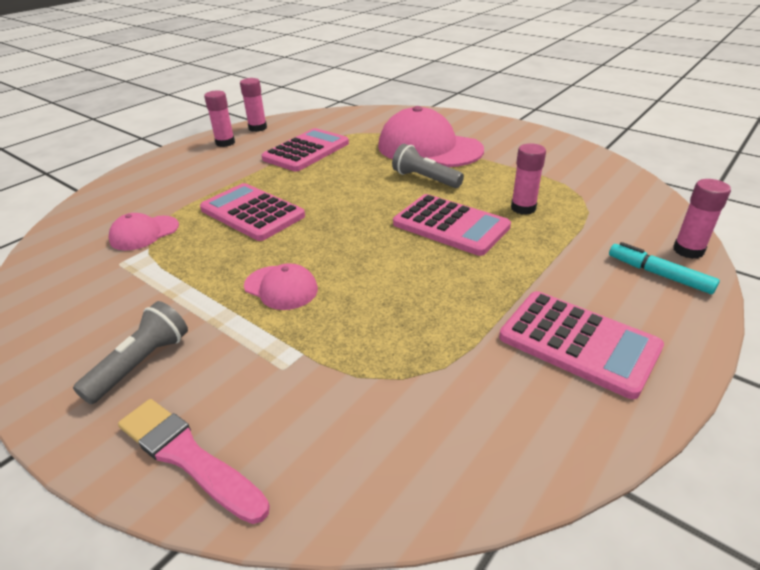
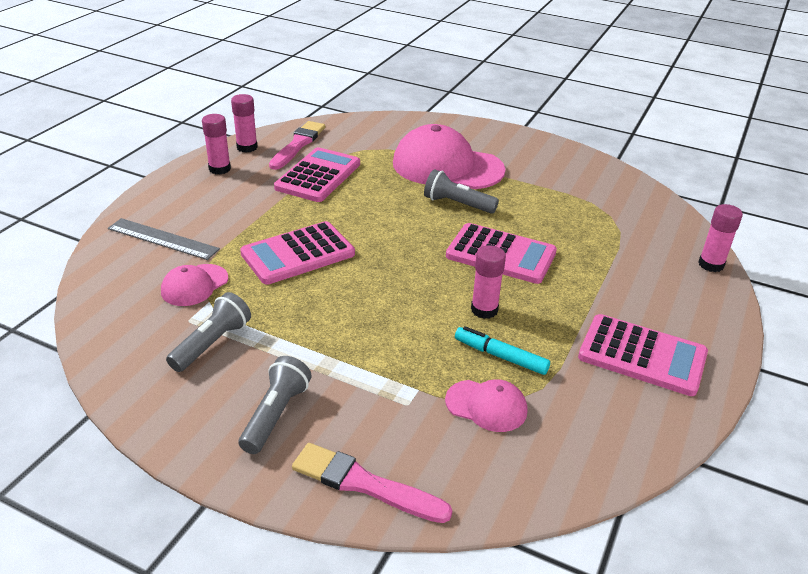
camera: 15 degrees left, 0 degrees up
pink calculator [200,183,305,241] -> pink calculator turned 60 degrees counterclockwise [240,221,355,285]
pink cap [244,263,318,310] -> pink cap moved to [445,379,527,432]
pink glue stick [511,144,546,215] -> pink glue stick moved to [471,245,506,319]
turquoise marker [609,242,720,294] -> turquoise marker moved to [455,326,550,375]
none -> grey ruler [108,218,220,260]
none -> grey flashlight [166,292,251,372]
none -> pink brush [269,121,325,170]

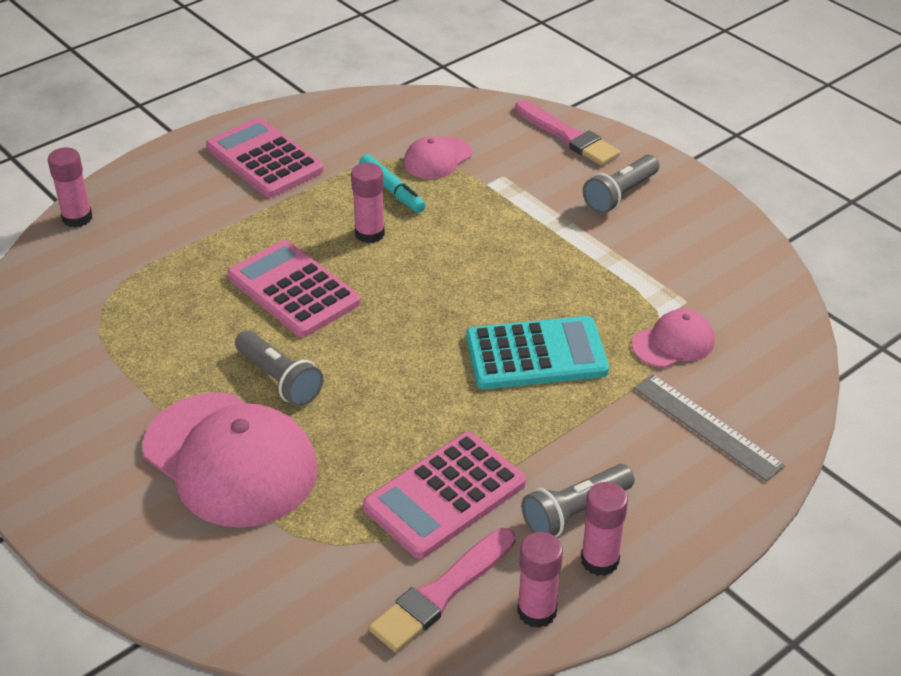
camera: 155 degrees left, 5 degrees up
grey flashlight [166,292,251,372] -> grey flashlight moved to [521,464,635,537]
pink calculator [240,221,355,285] -> turquoise calculator [466,316,609,389]
pink cap [445,379,527,432] -> pink cap turned 90 degrees counterclockwise [404,136,472,179]

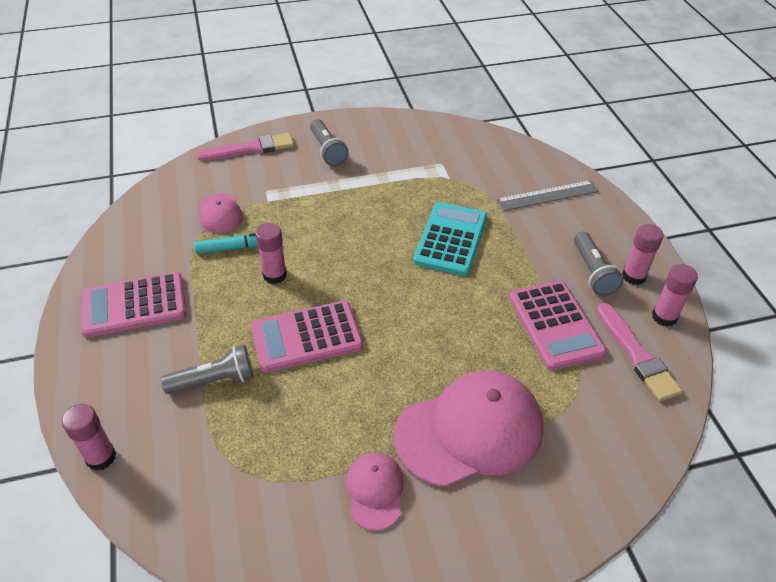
camera: 65 degrees left, 5 degrees up
grey flashlight [235,330,323,406] -> grey flashlight moved to [161,345,254,394]
pink cap [632,309,715,368] -> pink cap moved to [346,453,404,530]

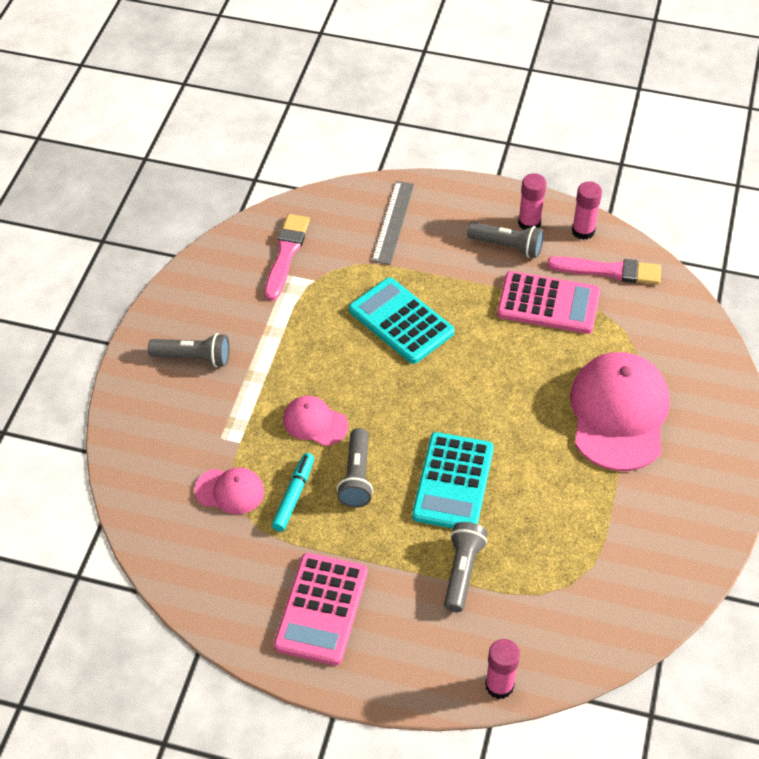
camera: 60 degrees left, 5 degrees up
pink brush [197,133,294,161] -> pink brush moved to [265,214,310,301]
pink calculator [251,300,363,373] -> turquoise calculator [412,432,494,529]
pink glue stick [255,223,287,284] -> grey flashlight [336,428,373,508]
pink cap [346,453,404,530] -> pink cap moved to [283,396,348,446]

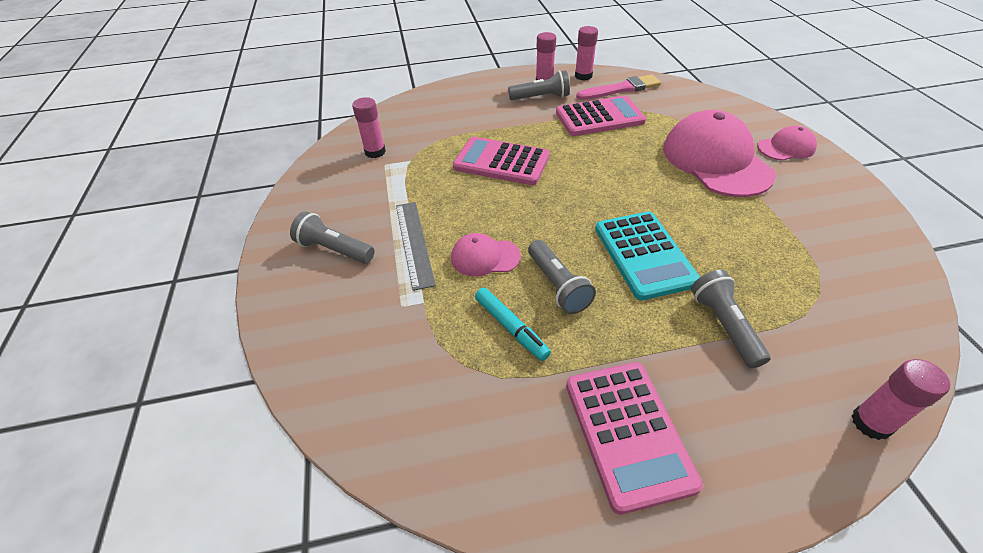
camera: 25 degrees left, 5 degrees down
grey flashlight [148,333,230,367] -> grey flashlight turned 135 degrees counterclockwise [290,211,374,263]
pink cap [194,468,264,514] -> pink cap moved to [757,126,817,161]
pink brush [265,214,310,301] -> pink glue stick [352,97,386,158]
turquoise marker [272,453,314,532] -> turquoise marker turned 150 degrees clockwise [475,288,551,361]
turquoise calculator [349,277,454,364] -> pink calculator [453,137,550,185]
grey ruler [372,181,414,265] -> grey ruler moved to [396,202,436,291]

